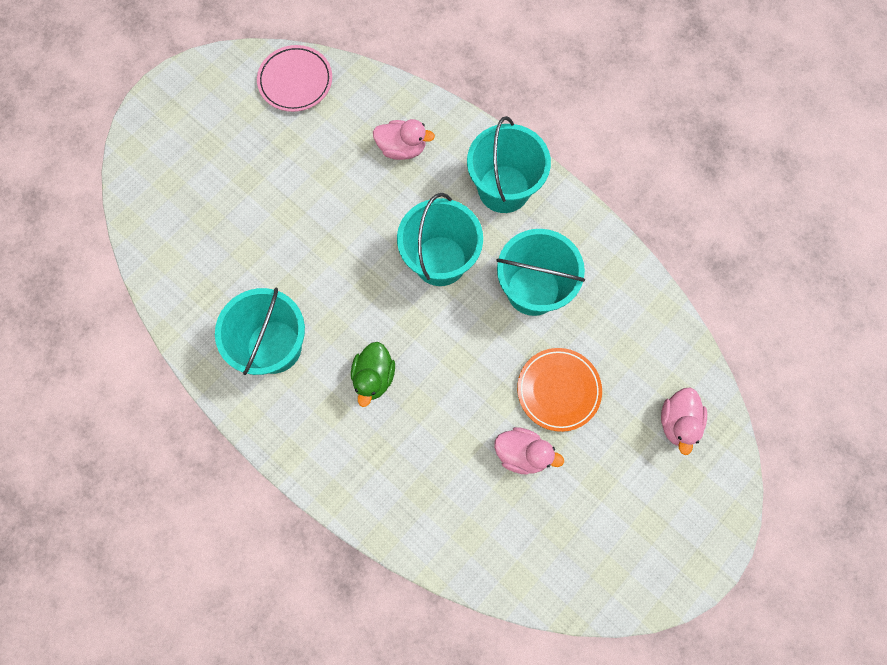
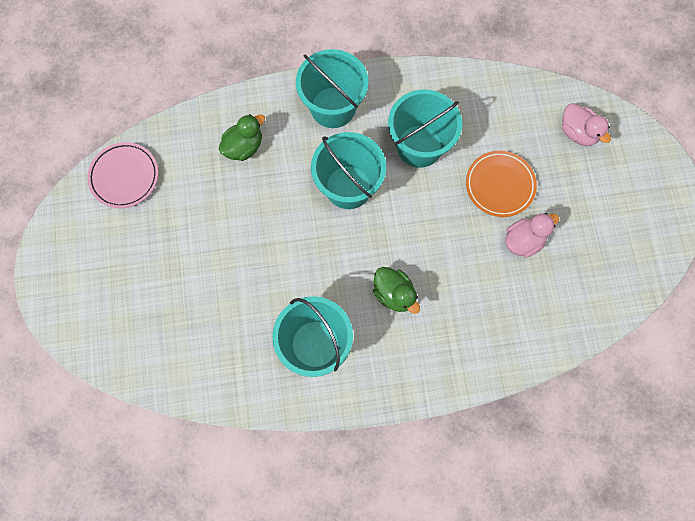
camera: 50 degrees left, 0 degrees up
pink duck [373,119,435,160] -> green duck [219,114,265,161]

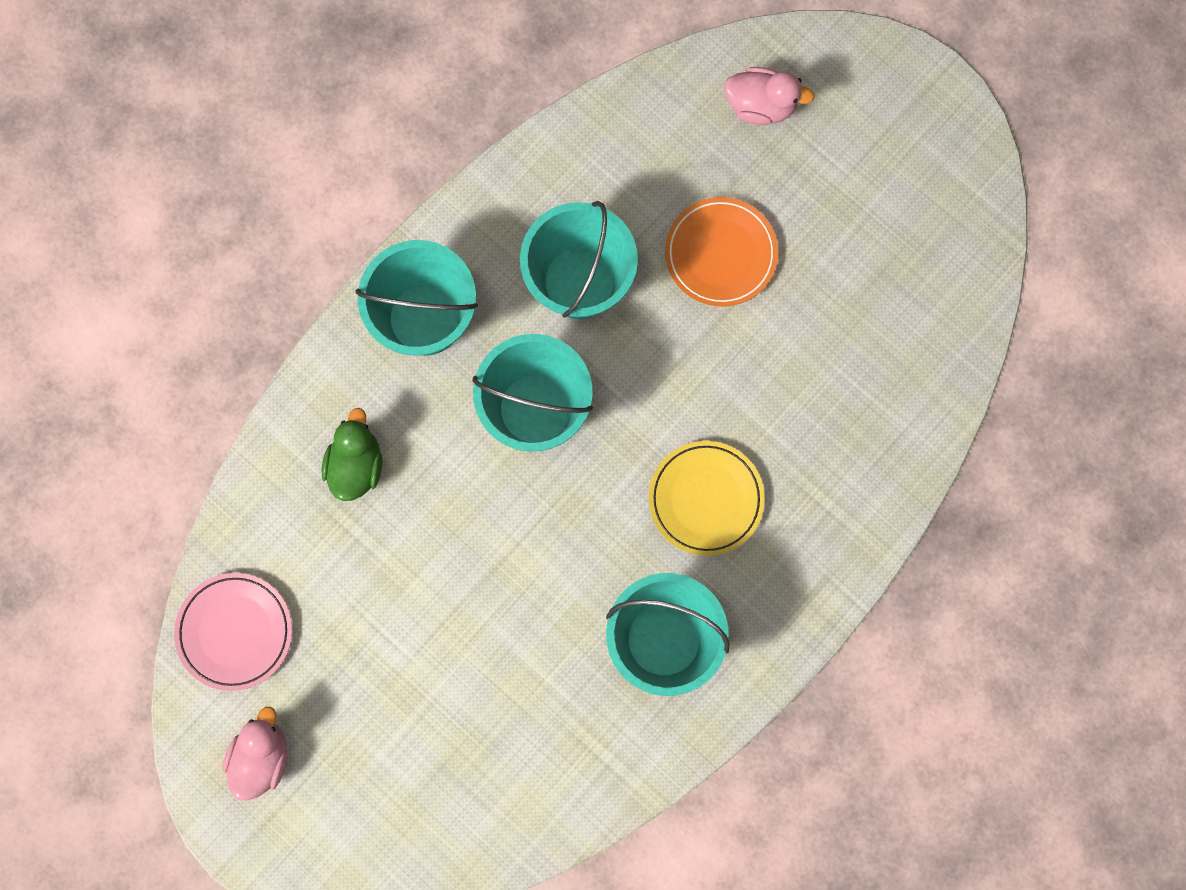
camera: 40 degrees left, 5 degrees up
green duck [373,267,420,314] -> yellow plate [649,441,765,556]
pink duck [505,213,559,258] -> pink duck moved to [223,707,288,801]

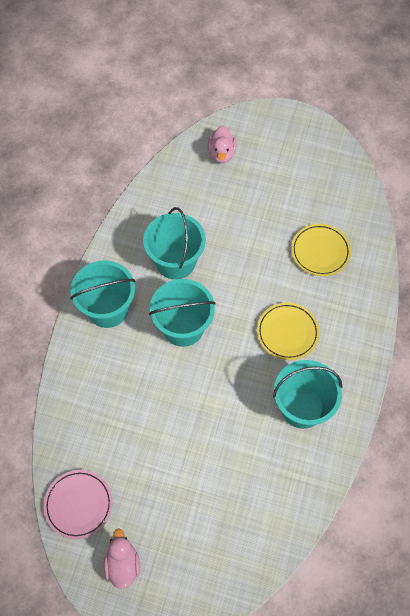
camera: 25 degrees left, 15 degrees down
green duck [322,408,382,501] -> none
orange plate [665,197,778,307] -> none
pink duck [725,67,815,125] -> pink duck turned 105 degrees clockwise [208,126,236,163]
none -> yellow plate [291,224,351,276]

